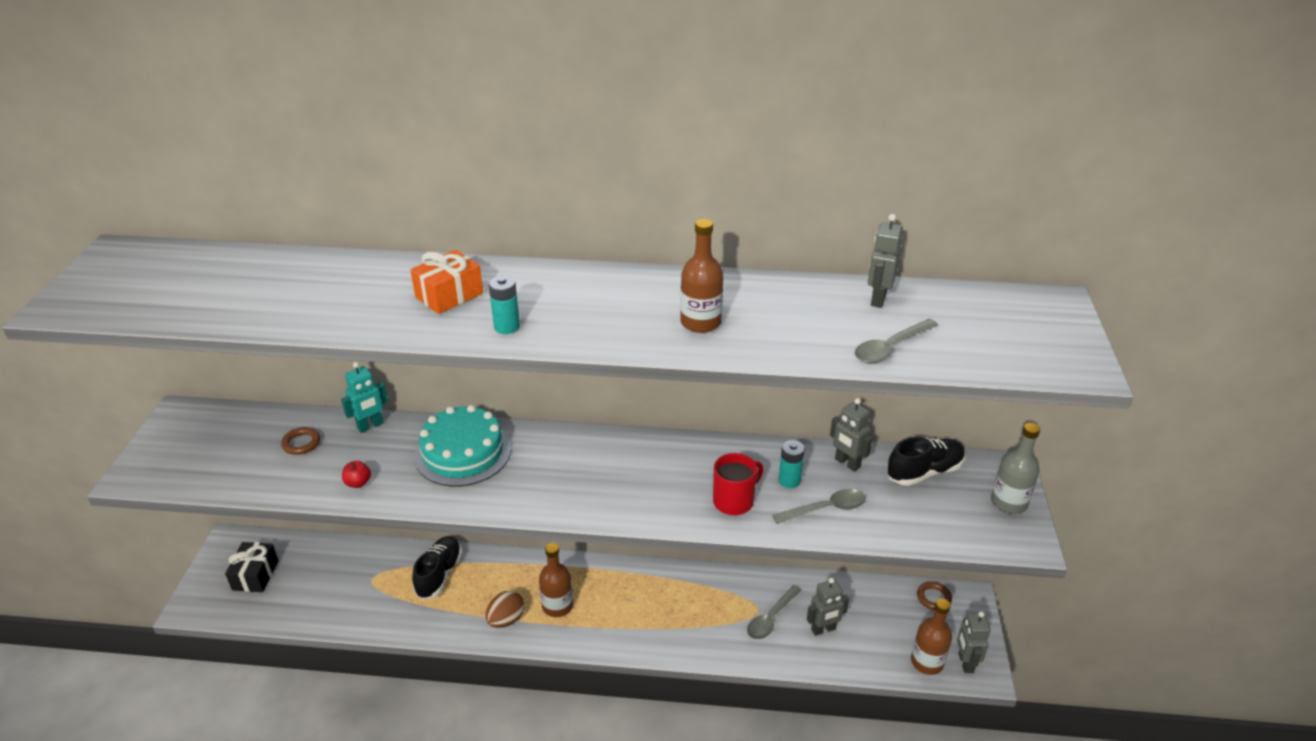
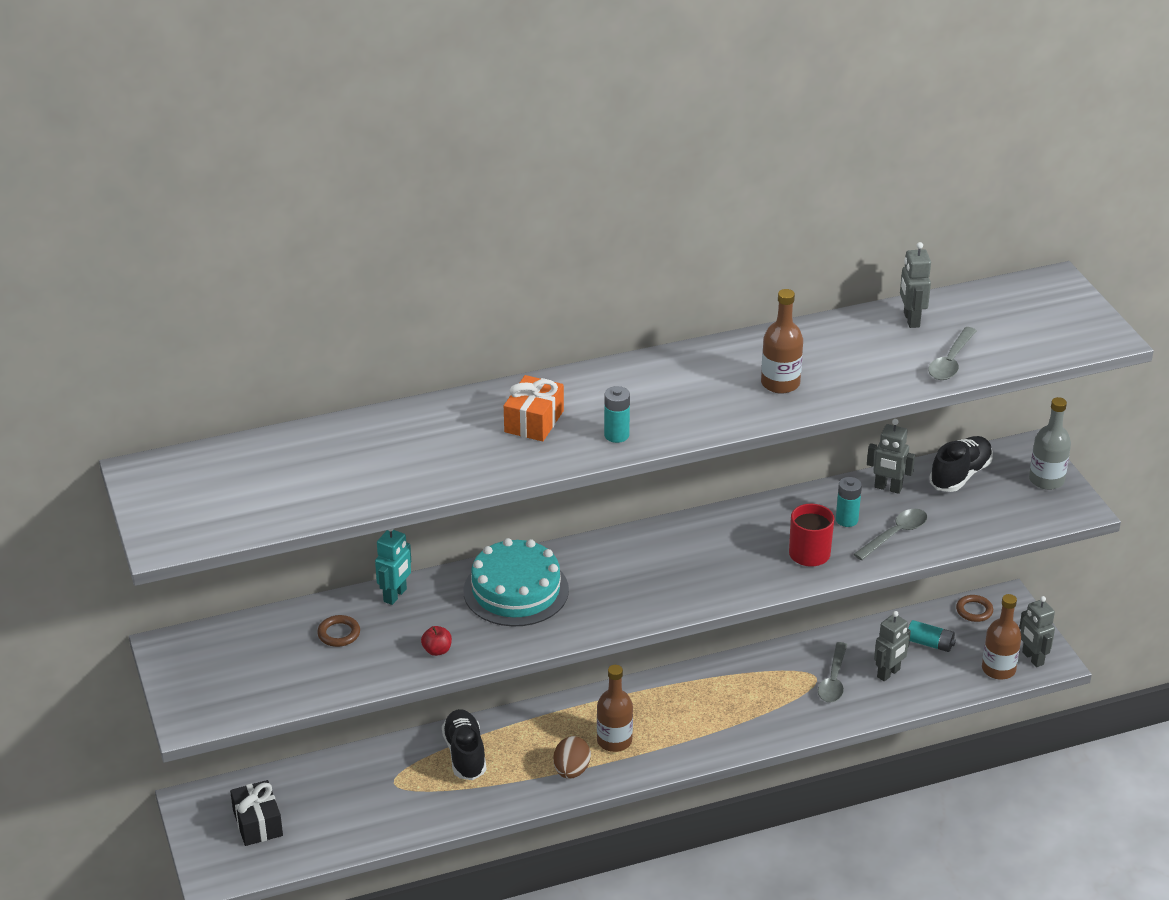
camera: 25 degrees left, 0 degrees up
none -> turquoise battery [908,620,956,652]

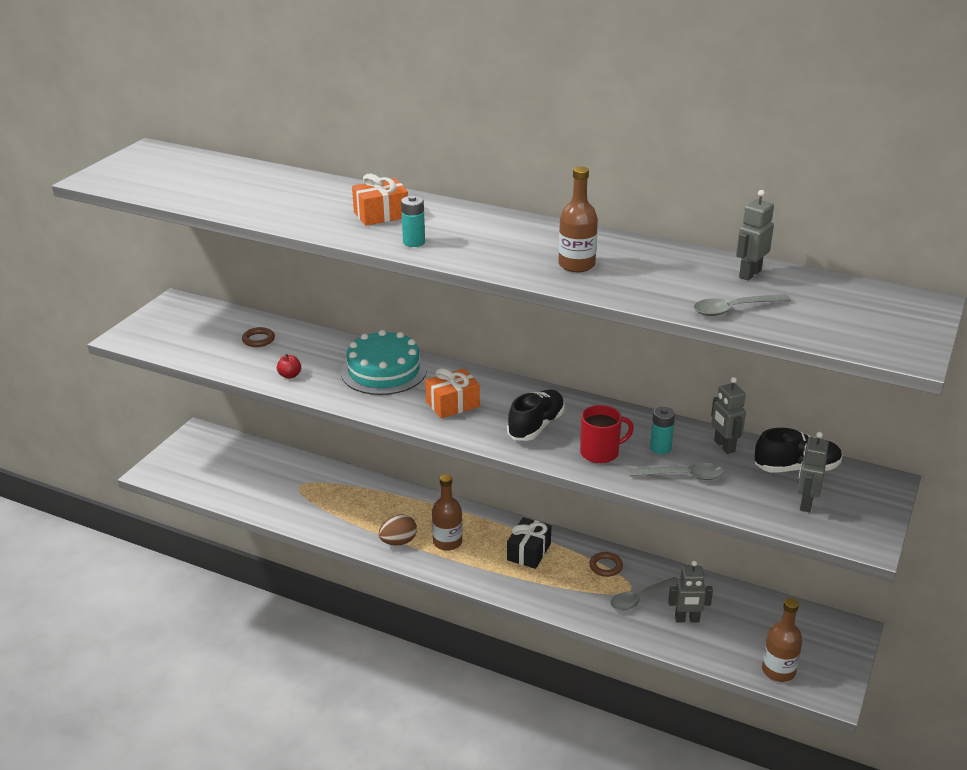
camera: 45 degrees right, 5 degrees down
black gift [230,780,283,846] -> black gift moved to [507,517,551,569]
turquoise robot [375,529,411,605] -> none
black shoe [442,709,486,780] -> black shoe moved to [507,390,565,441]
turquoise battery [908,620,956,652] -> none
brown ring [956,595,993,622] -> brown ring moved to [589,552,623,577]
grey robot [1019,596,1055,667] -> grey robot moved to [797,432,829,512]
grey bottle [1029,397,1071,490] -> none
none -> orange gift [425,368,480,418]

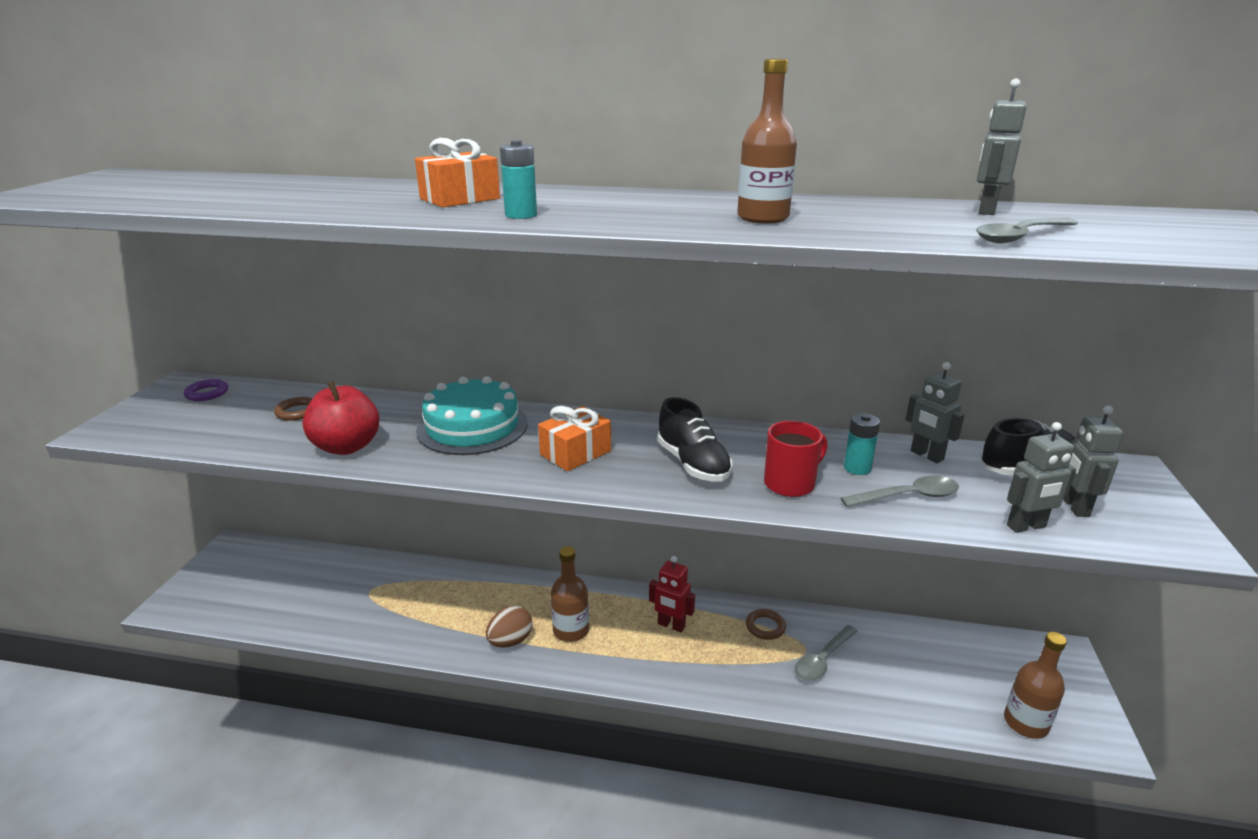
camera: 15 degrees left, 5 degrees down
red apple [277,354,301,379] -> red apple [302,381,380,455], size x2.18
black shoe [507,390,565,441] -> black shoe turned 135 degrees clockwise [657,397,733,482]
black gift [507,517,551,569] -> red robot [649,556,695,632]
grey robot [668,561,713,622] -> grey robot moved to [1007,422,1076,533]
none -> purple ring [184,379,228,401]

